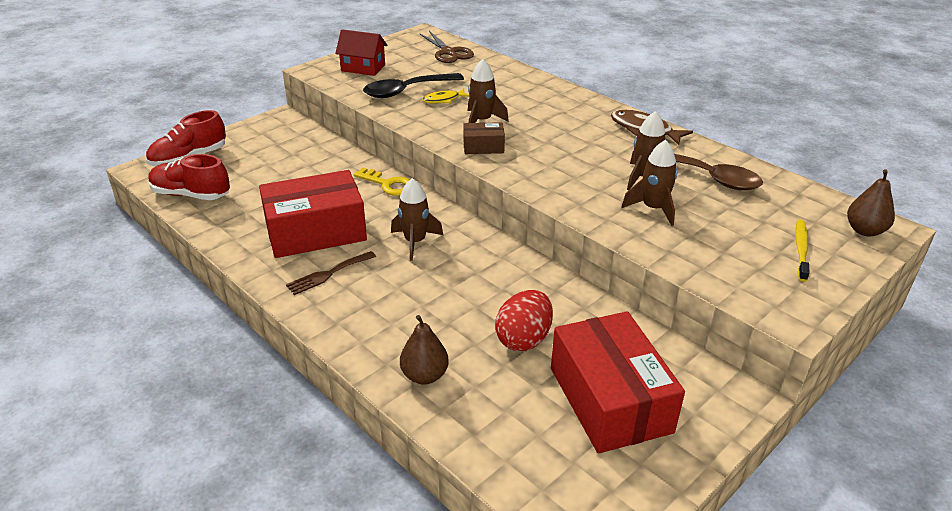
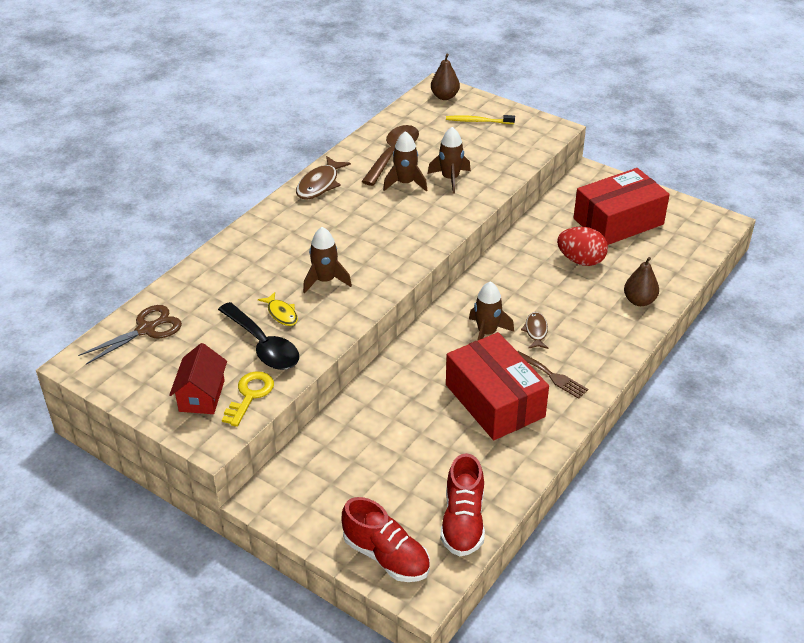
camera: 100 degrees left, 5 degrees up
yellow key [353,168,410,196] -> yellow key moved to [222,371,274,427]
brown box [463,122,505,154] -> none
none -> brown fish [521,312,549,349]

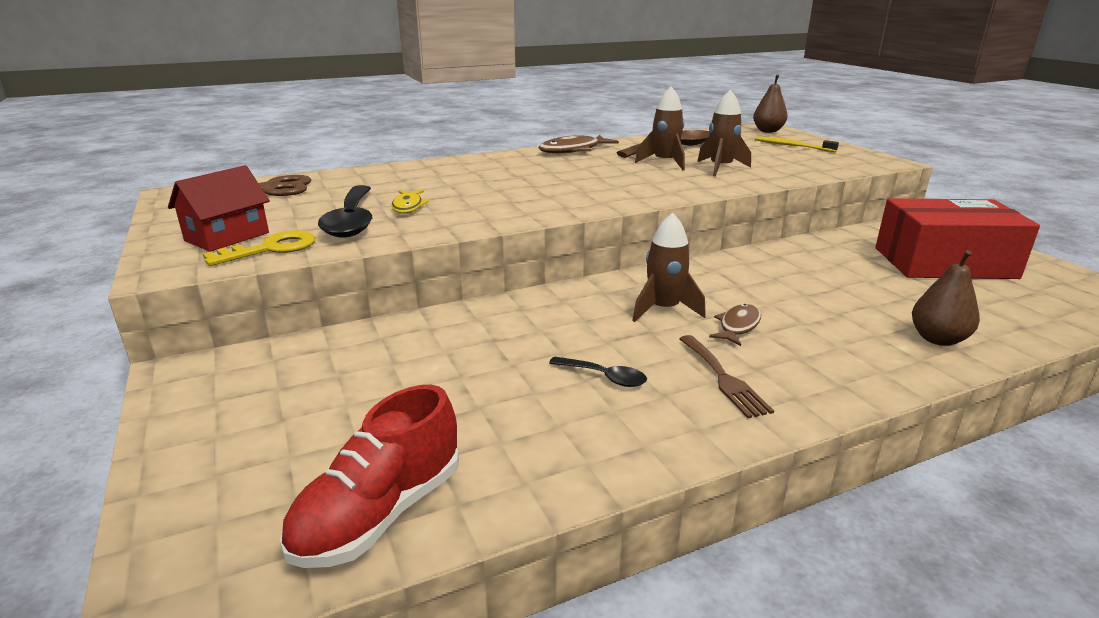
camera: 30 degrees right, 15 degrees down
brown rocket [303,227,352,293] -> none
red shoe [342,497,430,582] -> none
red box [446,332,549,440] -> black spoon [549,356,647,387]
red egg [557,227,608,266] -> none

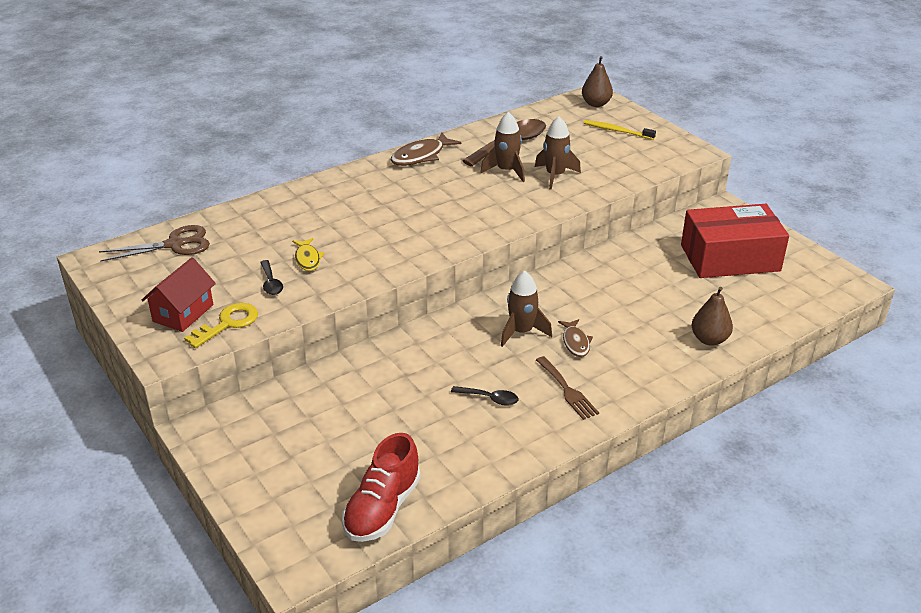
camera: 10 degrees left, 10 degrees up
black spoon [318,185,372,238] -> black spoon [260,260,283,295], size x0.49
brown fish [709,304,761,346] -> brown fish turned 150 degrees clockwise [558,319,593,357]

